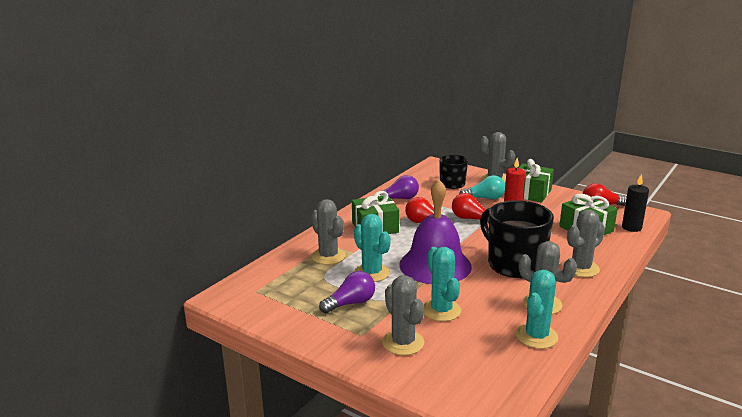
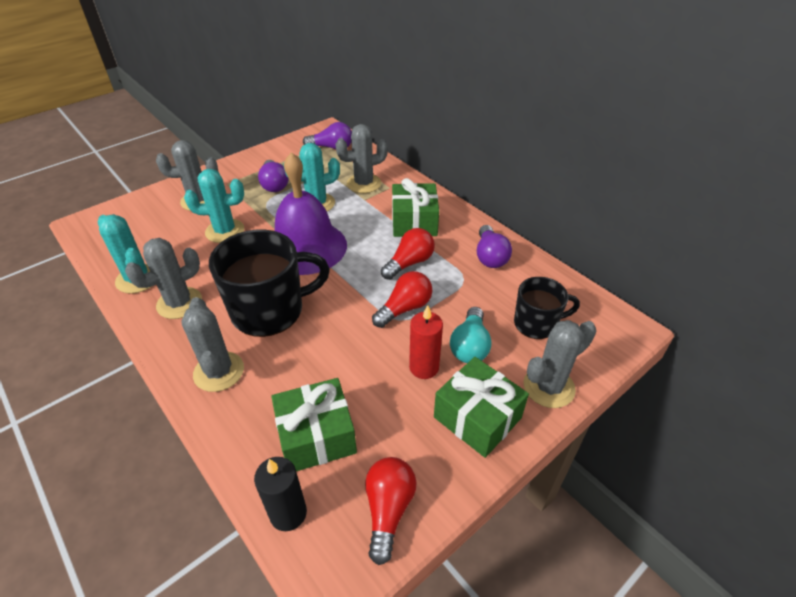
camera: 105 degrees right, 20 degrees up
none -> purple light bulb [303,122,352,149]

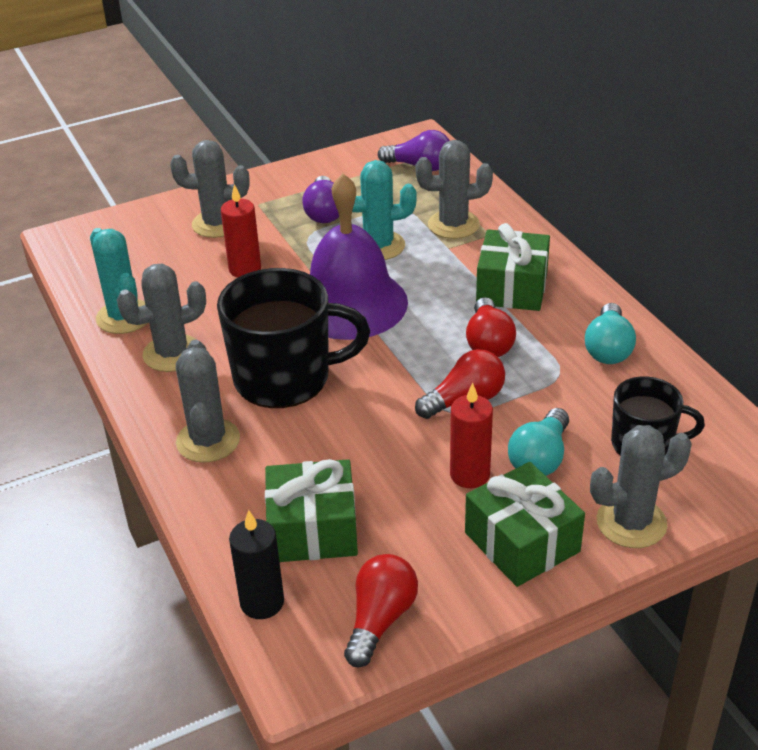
camera: 15 degrees right, 5 degrees down
turquoise cactus [184,169,244,243] -> red candle [221,184,261,277]
red light bulb [381,228,435,280] -> red light bulb turned 120 degrees clockwise [466,297,516,357]
purple light bulb [477,225,512,268] -> turquoise light bulb [585,303,636,364]

